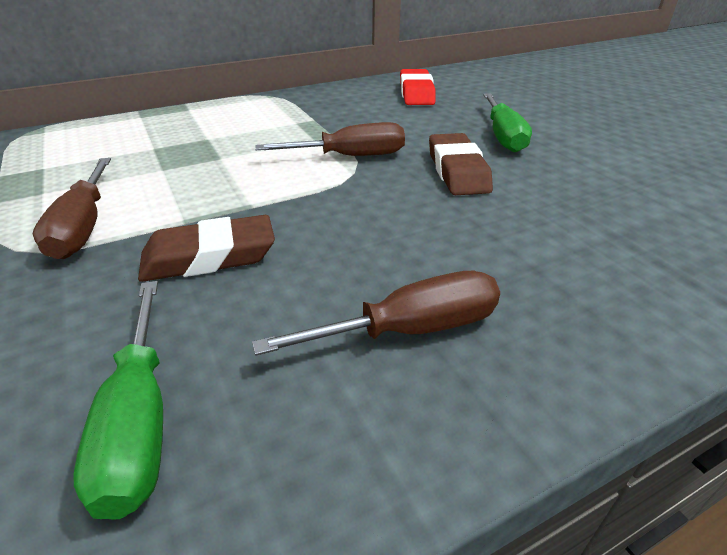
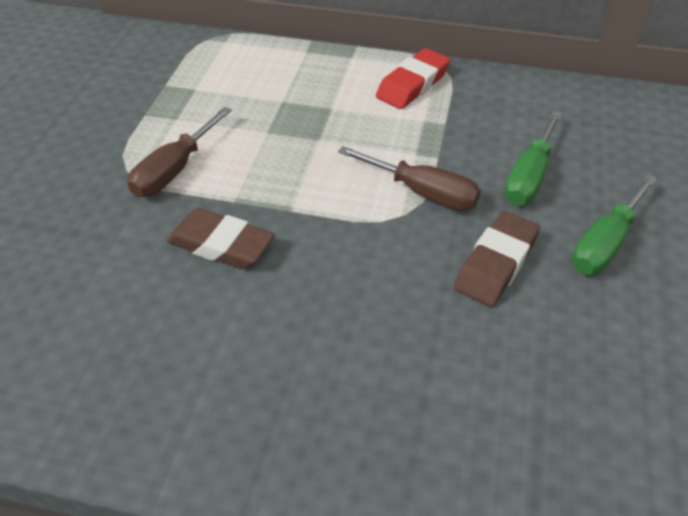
camera: 40 degrees right, 10 degrees up
green screwdriver [73,281,163,520] -> green screwdriver moved to [504,111,562,206]
brown screwdriver [252,271,500,356] -> none
red eraser [400,69,436,105] -> red eraser moved to [376,48,450,109]

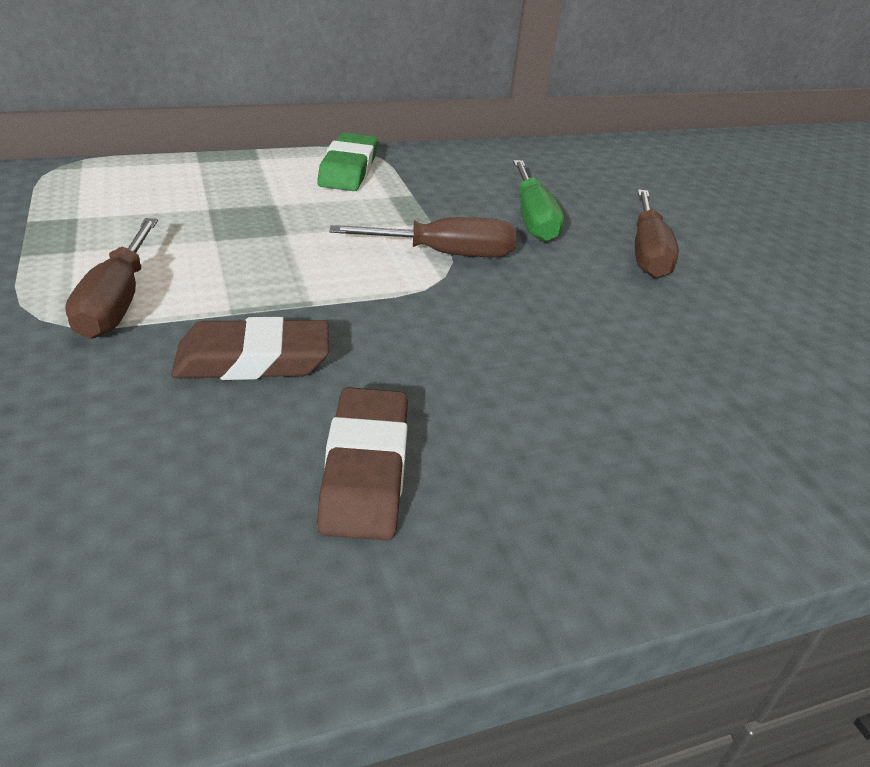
camera: 35 degrees left, 10 degrees down
red eraser [376,48,450,109] -> green eraser [317,133,378,191]
brown eraser [454,211,540,307] -> brown eraser moved to [317,387,408,540]
green screwdriver [572,174,658,275] -> brown screwdriver [635,189,679,278]

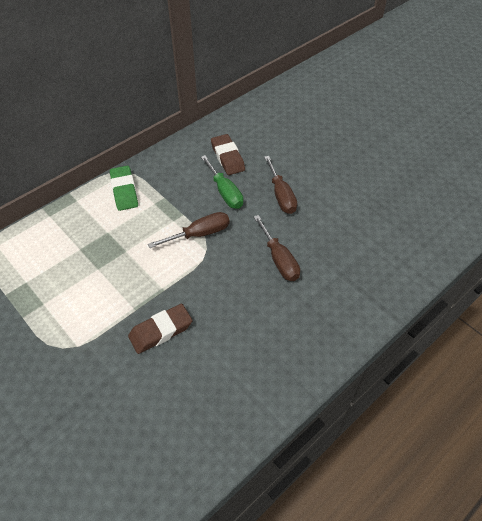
camera: 20 degrees left, 15 degrees up
brown screwdriver [65,218,158,339] -> brown screwdriver moved to [254,215,300,281]
brown eraser [317,387,408,540] -> brown eraser moved to [211,134,245,175]

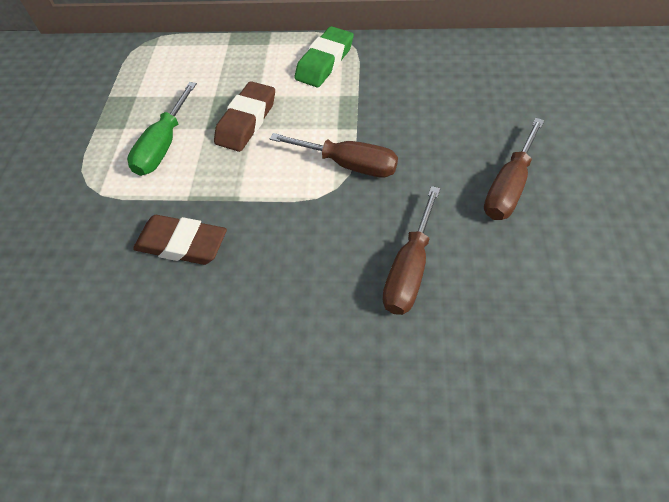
camera: 50 degrees right, 5 degrees up
green screwdriver [201,155,243,209] -> green screwdriver moved to [127,82,197,176]
brown eraser [211,134,245,175] -> brown eraser moved to [214,81,275,152]

